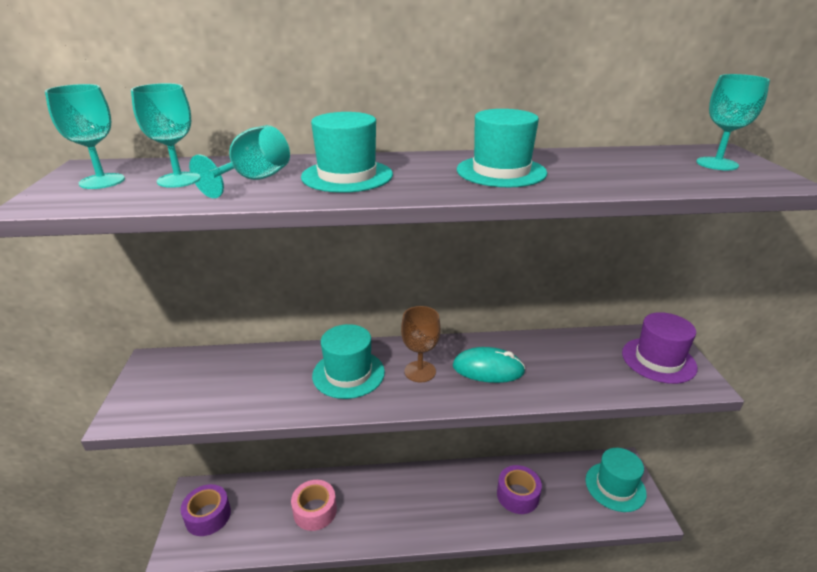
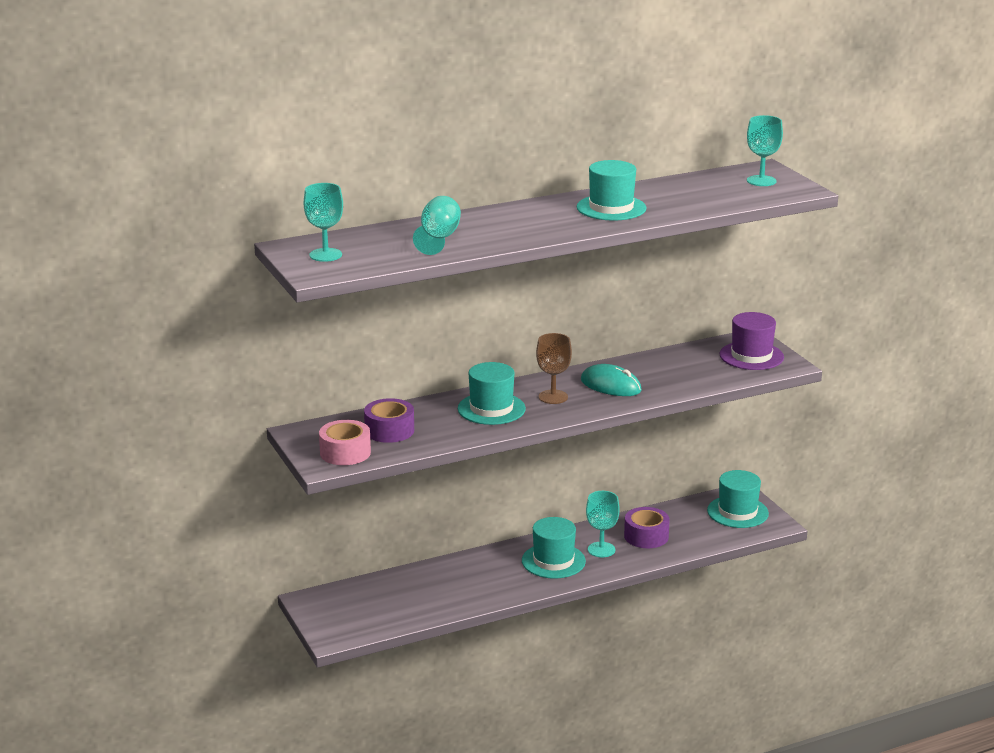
camera: 20 degrees left, 5 degrees down
turquoise goblet [131,83,194,188] -> turquoise goblet moved to [586,491,620,557]
purple tape [181,484,231,536] -> purple tape moved to [364,398,414,443]
pink tape [291,480,337,531] -> pink tape moved to [319,420,371,465]
turquoise hat [301,112,393,193] -> turquoise hat moved to [522,517,586,578]
turquoise mouse [453,347,526,383] -> turquoise mouse turned 45 degrees clockwise [581,364,642,396]

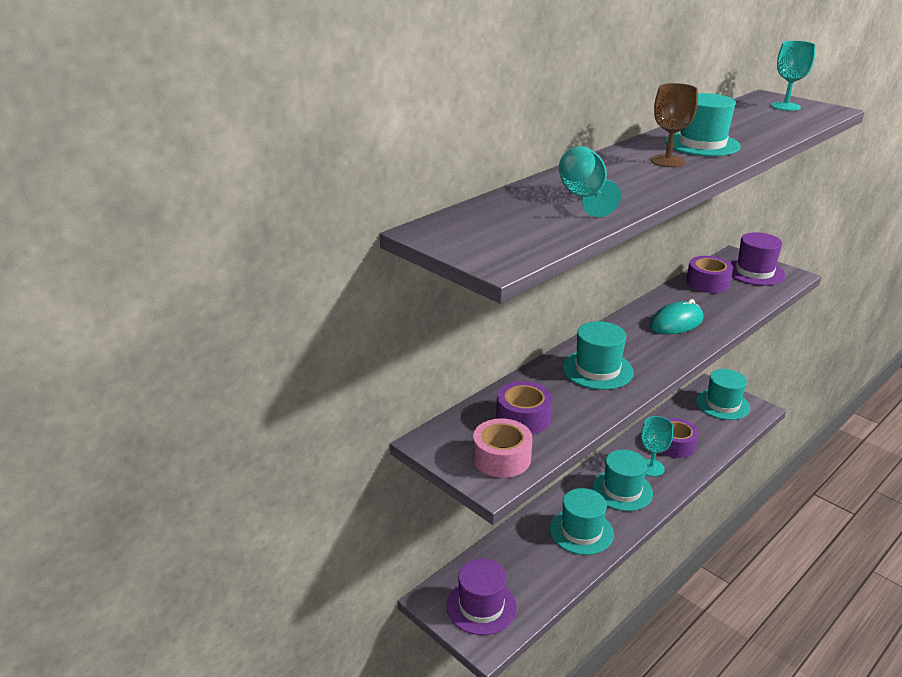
camera: 20 degrees left, 5 degrees up
turquoise goblet [304,183,343,262] -> none
brown goblet [536,333,572,404] -> brown goblet moved to [651,83,698,167]
turquoise mouse [581,364,642,396] -> turquoise mouse turned 45 degrees counterclockwise [650,299,704,334]
none -> purple hat [446,559,517,635]
none -> turquoise hat [550,488,614,555]
none -> purple tape [686,256,733,293]

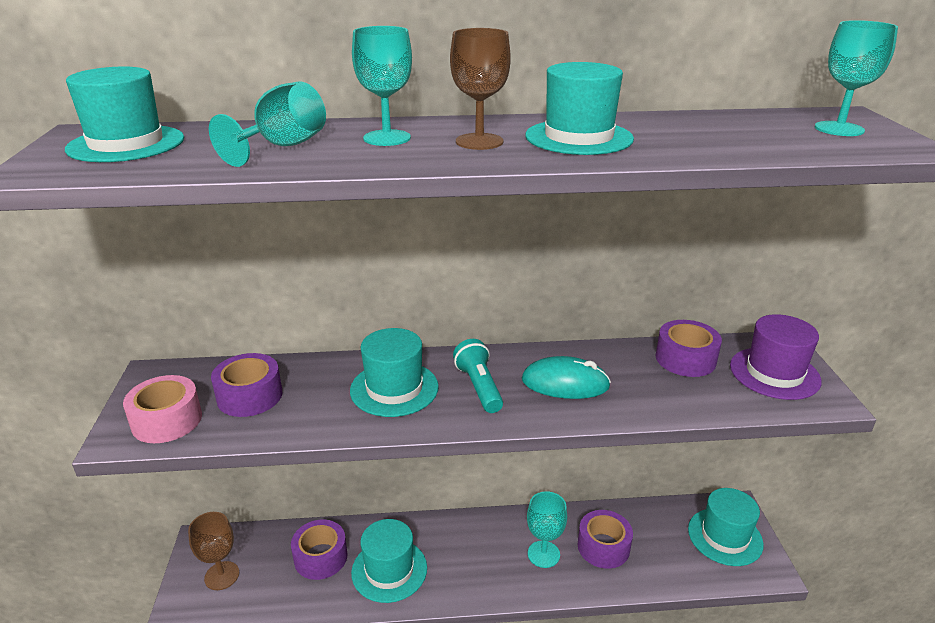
camera: 40 degrees right, 0 degrees up
purple hat [446,559,517,635] -> brown goblet [188,512,239,590]
turquoise hat [592,450,653,511] -> turquoise hat moved to [65,67,184,162]
none -> purple tape [291,519,348,580]
none -> turquoise goblet [352,26,412,146]
none -> turquoise flashlight [453,339,503,413]

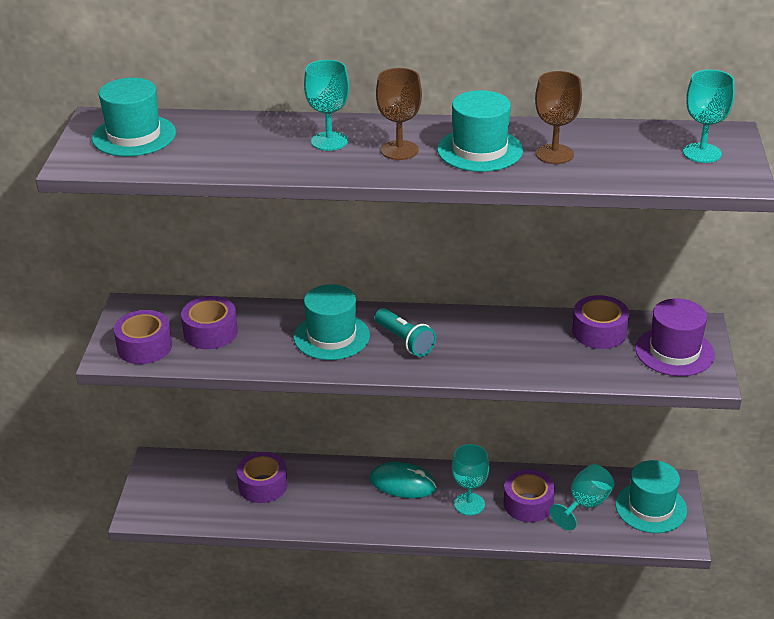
camera: 10 degrees right, 5 degrees up
pink tape [123,375,202,443] -> purple tape [114,310,172,364]
brown goblet [188,512,239,590] -> brown goblet moved to [535,71,582,164]
turquoise goblet [209,81,326,167] -> turquoise goblet moved to [550,464,614,530]
turquoise hat [351,519,427,603] -> none
turquoise flashlight [453,339,503,413] -> turquoise flashlight turned 150 degrees clockwise [375,308,436,357]
turquoise mouse [522,356,611,399] -> turquoise mouse moved to [370,462,437,498]

